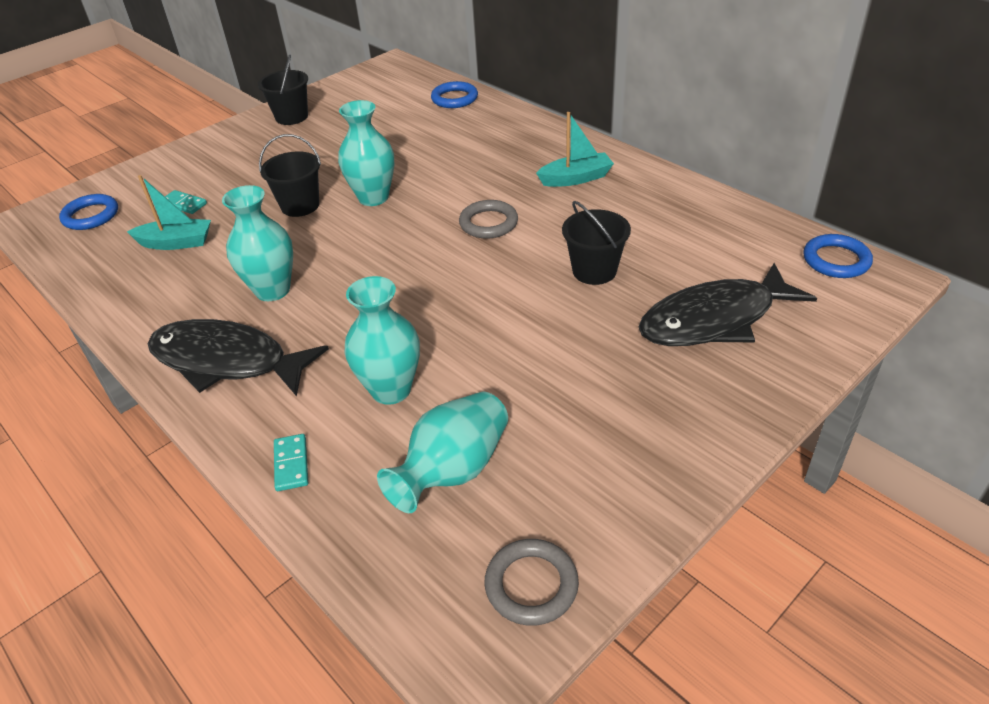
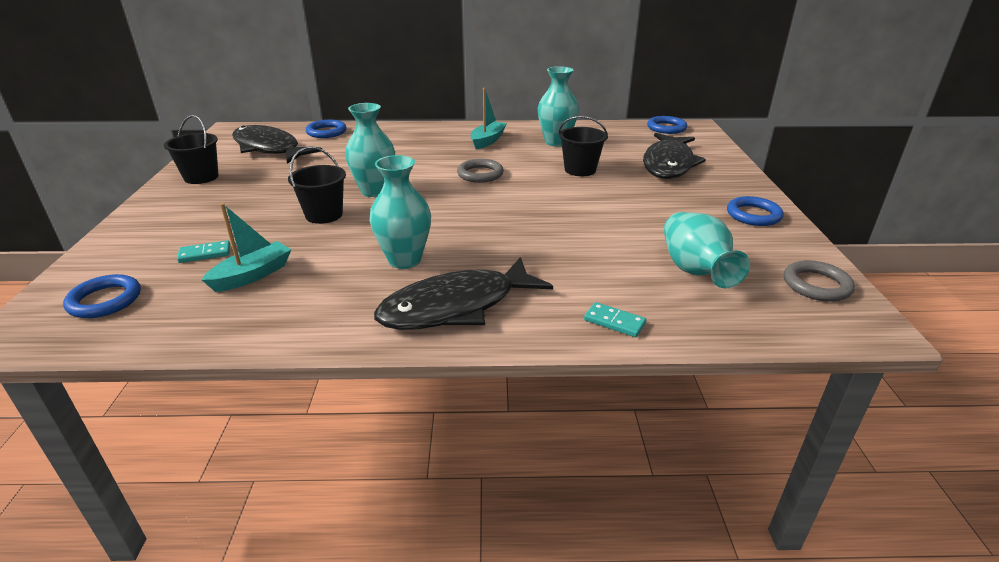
camera: 50 degrees left, 10 degrees down
turquoise vase [344,276,420,405] -> turquoise vase moved to [538,66,579,146]
none -> black fish [232,125,322,164]
none -> blue ring [727,196,784,226]

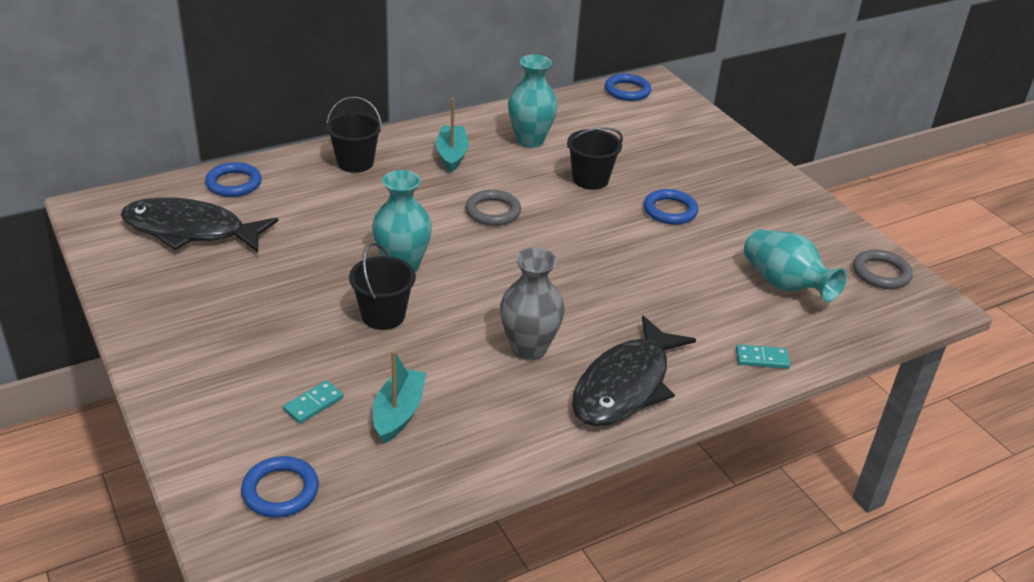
camera: 30 degrees left, 5 degrees up
black bucket [164,115,219,184] -> black bucket moved to [326,97,382,173]
turquoise vase [370,155,431,269] -> grey vase [500,248,564,361]
black fish [643,133,706,179] -> none
blue ring [727,196,784,226] -> blue ring moved to [643,189,698,225]

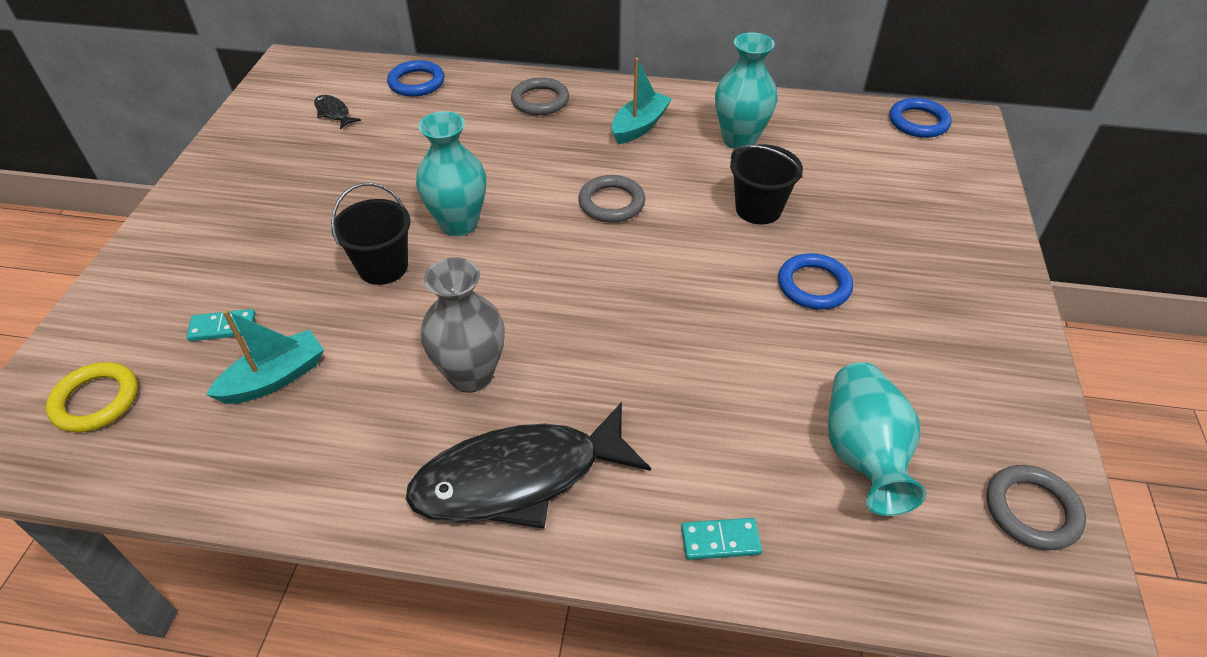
camera: 40 degrees right, 10 degrees up
black fish [121,197,278,253] -> black fish [314,95,361,129], size x0.41
blue ring [241,456,319,518] -> yellow ring [46,362,138,432]
black bucket [326,97,382,173] -> grey ring [511,77,569,115]
turquoise domino [736,344,790,369] -> turquoise domino turned 45 degrees counterclockwise [681,518,762,560]

